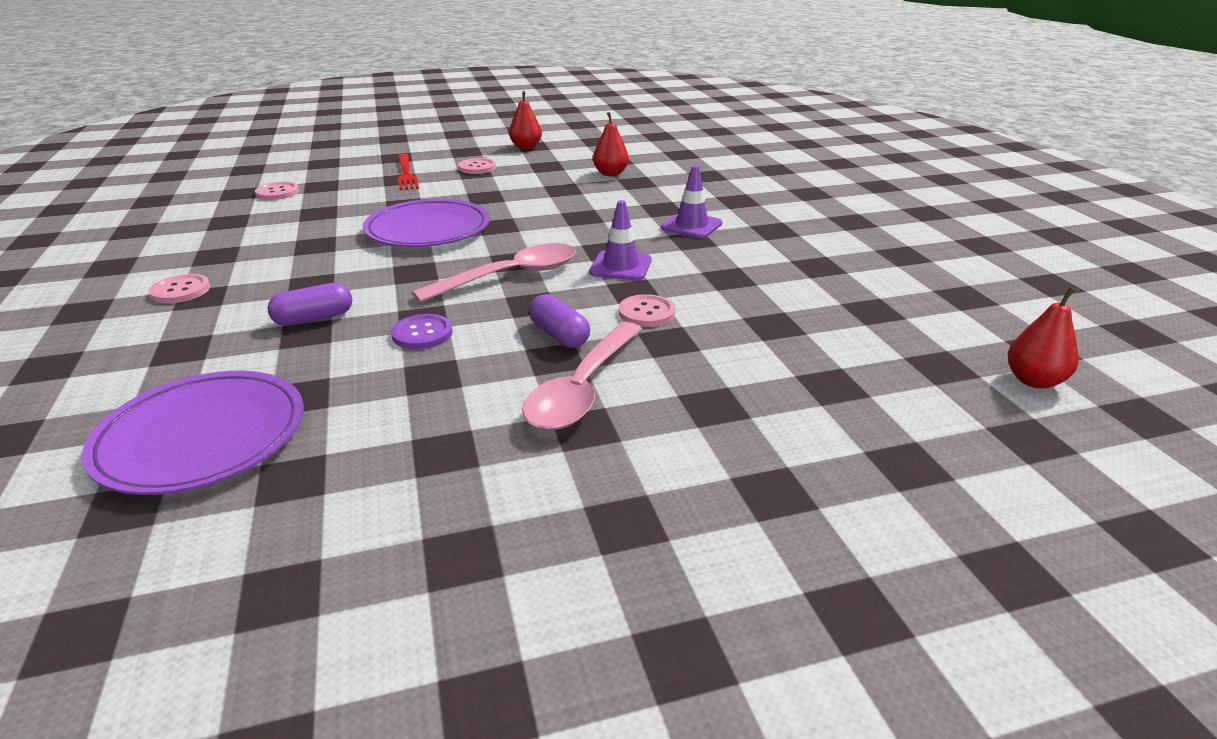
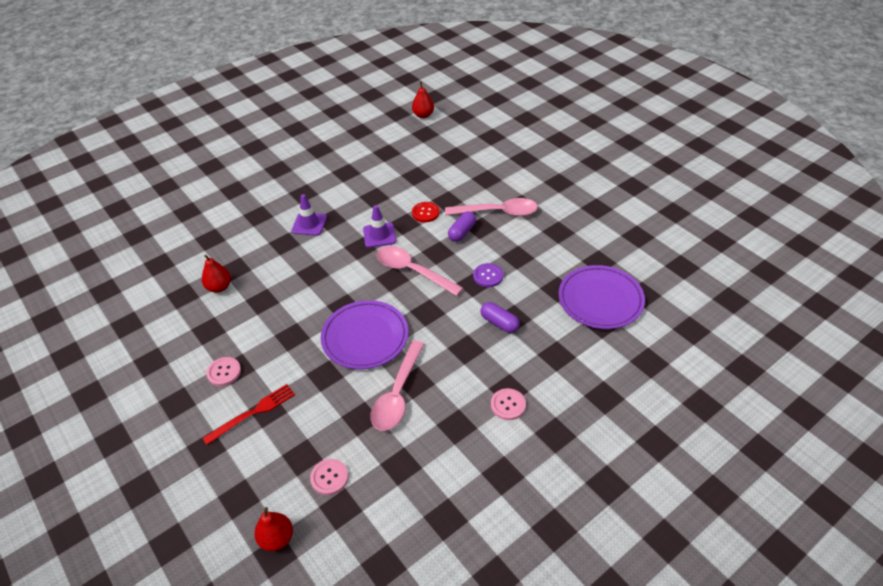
camera: 110 degrees left, 15 degrees up
red pear [509,91,542,149] -> red pear moved to [254,507,293,551]
pink button [619,294,675,327] -> red button [412,202,440,222]
none -> pink spoon [370,340,424,431]

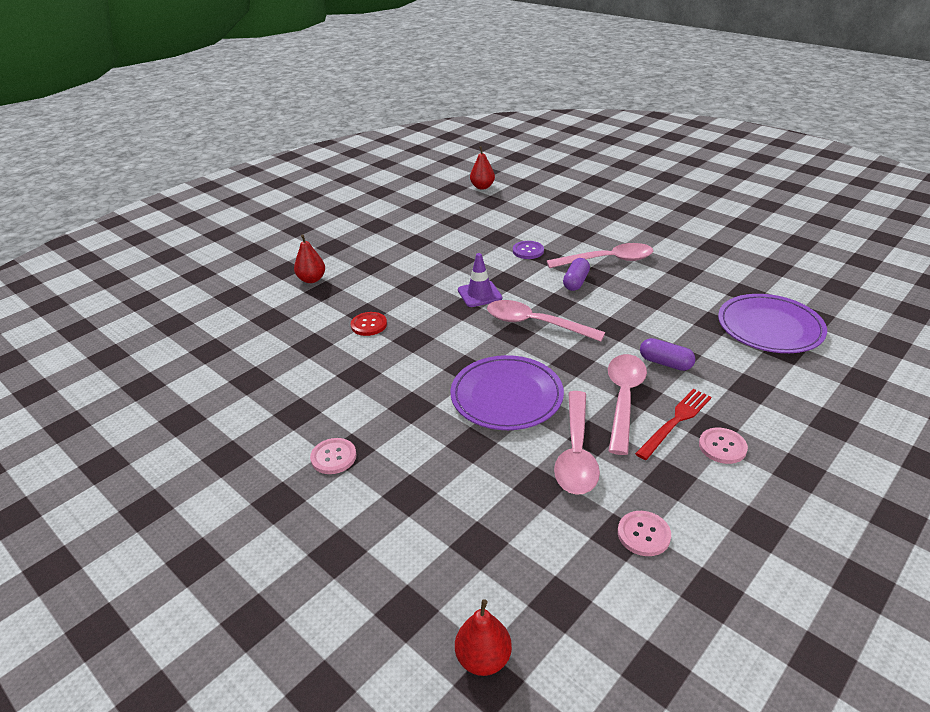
camera: 10 degrees left, 10 degrees down
red pear [202,255,231,293] -> red pear moved to [294,234,325,283]
red fork [202,384,295,445] -> red fork moved to [635,389,711,460]
purple traffic cone [291,194,327,236] -> none
pink button [310,459,348,495] -> pink button moved to [618,511,671,556]
red button [412,202,440,222] -> red button moved to [351,312,387,336]
purple button [473,263,503,287] -> purple button moved to [513,241,544,259]
none -> pink spoon [608,354,647,455]

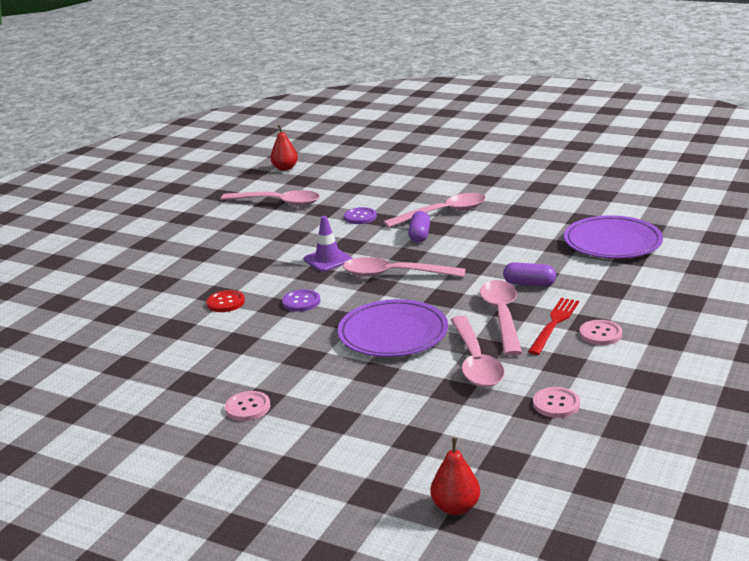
camera: 15 degrees left, 10 degrees down
red pear [294,234,325,283] -> none
none -> pink spoon [221,190,320,206]
none -> purple button [282,289,320,312]

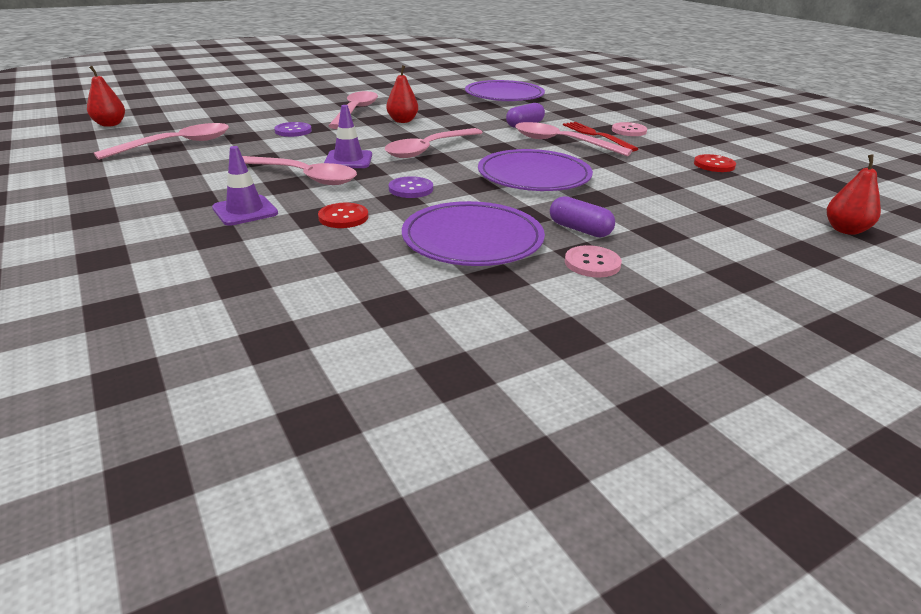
camera: 60 degrees left, 5 degrees up
purple capsule [408,211,430,243] -> purple capsule moved to [550,196,615,237]
pink spoon [450,316,505,387] -> pink spoon moved to [242,156,357,185]
pink button [533,387,580,418] -> red button [694,154,736,172]
none -> purple traffic cone [212,146,278,226]
none -> red pear [387,65,418,123]
none -> purple plate [402,201,545,266]

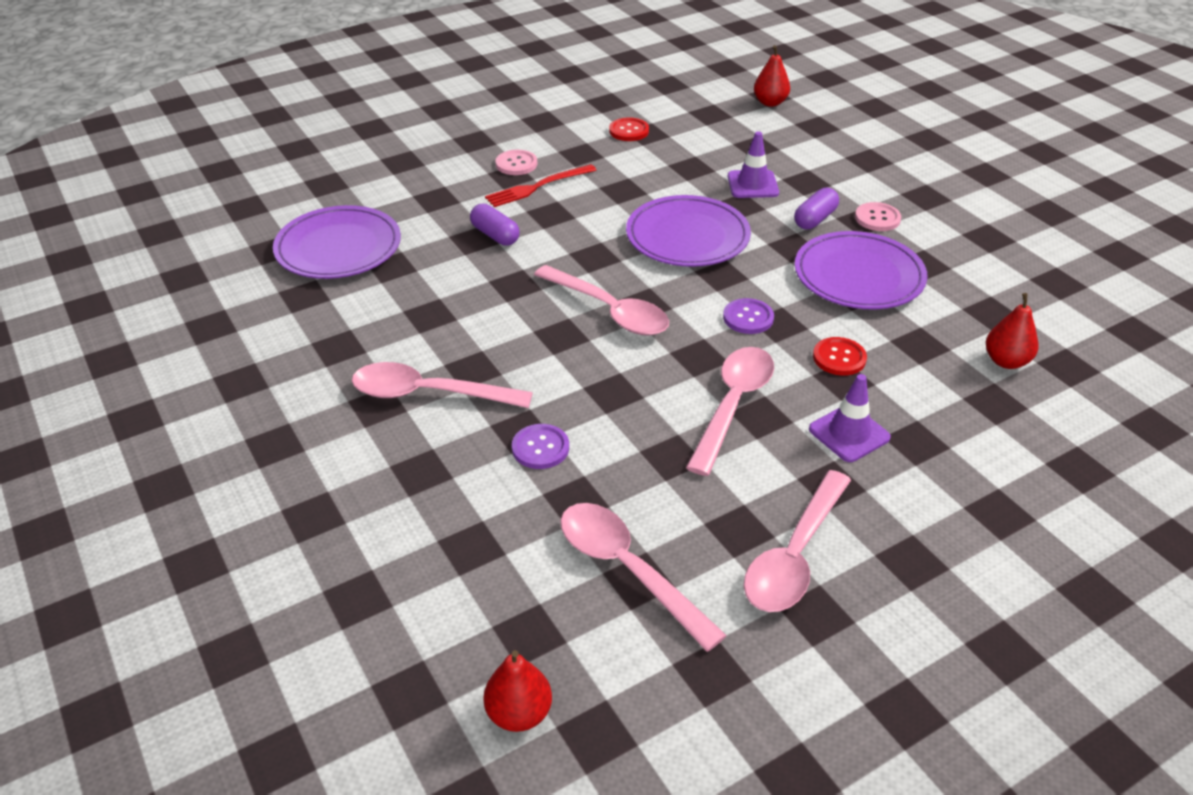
camera: 90 degrees left, 10 degrees up
purple traffic cone [324,105,372,168] -> purple traffic cone moved to [727,131,779,198]
red pear [387,65,418,123] -> red pear moved to [986,293,1039,369]
pink spoon [515,122,632,156] -> pink spoon moved to [744,470,851,612]

